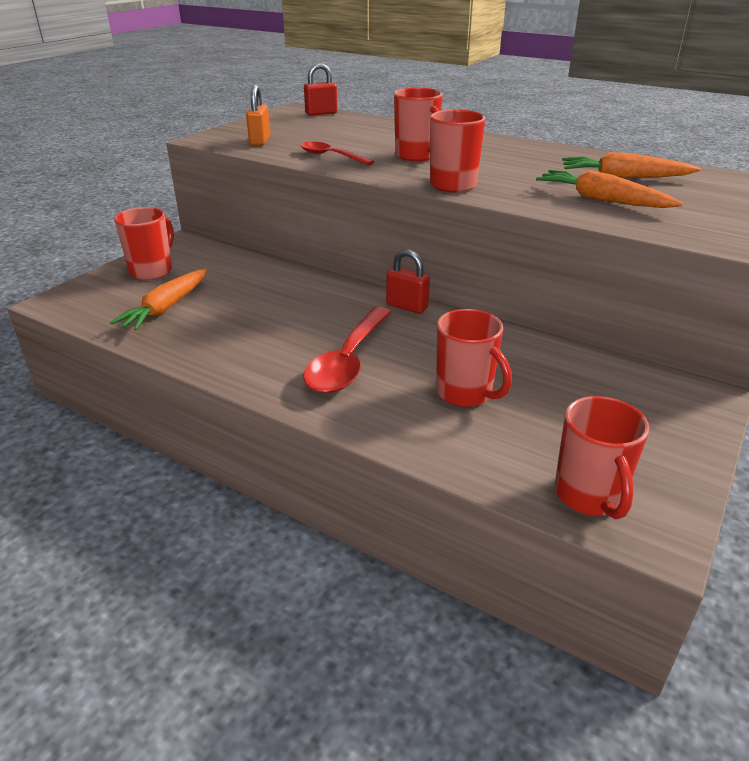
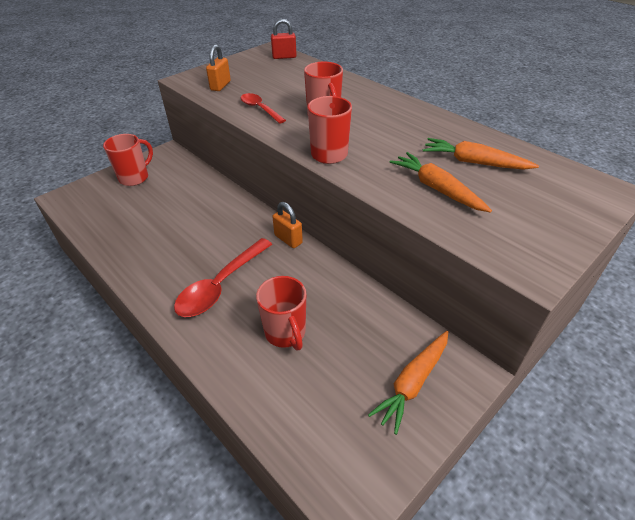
camera: 15 degrees right, 10 degrees up
orange carrot [110,268,208,331] -> orange carrot moved to [368,331,448,435]
red padlock [386,249,430,314] -> orange padlock [272,202,303,248]
red mug [555,396,650,519] -> none

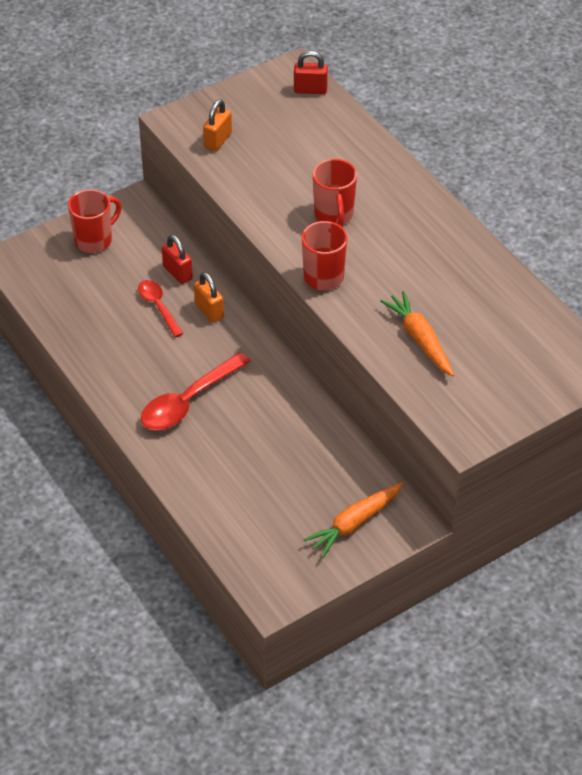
camera: 10 degrees right, 5 degrees up
red spoon [241,93,286,124] -> red spoon moved to [138,280,184,337]
red mug [256,276,306,351] -> none
orange padlock [272,202,303,248] -> orange padlock moved to [194,272,224,323]
orange carrot [423,138,539,170] -> none
none -> red padlock [162,235,193,284]

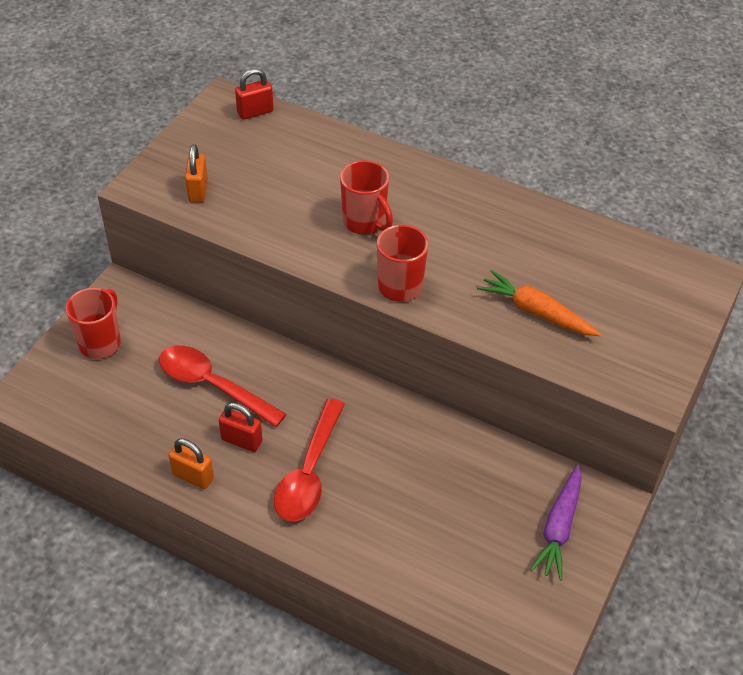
camera: 30 degrees left, 0 degrees up
red spoon [138,280,184,337] -> red spoon [159,345,287,427], size x1.64
red padlock [162,235,193,284] -> red padlock moved to [219,403,263,452]
orange padlock [194,272,224,323] -> orange padlock moved to [169,438,214,489]
orange carrot [303,482,403,558] -> purple carrot [530,464,582,580]

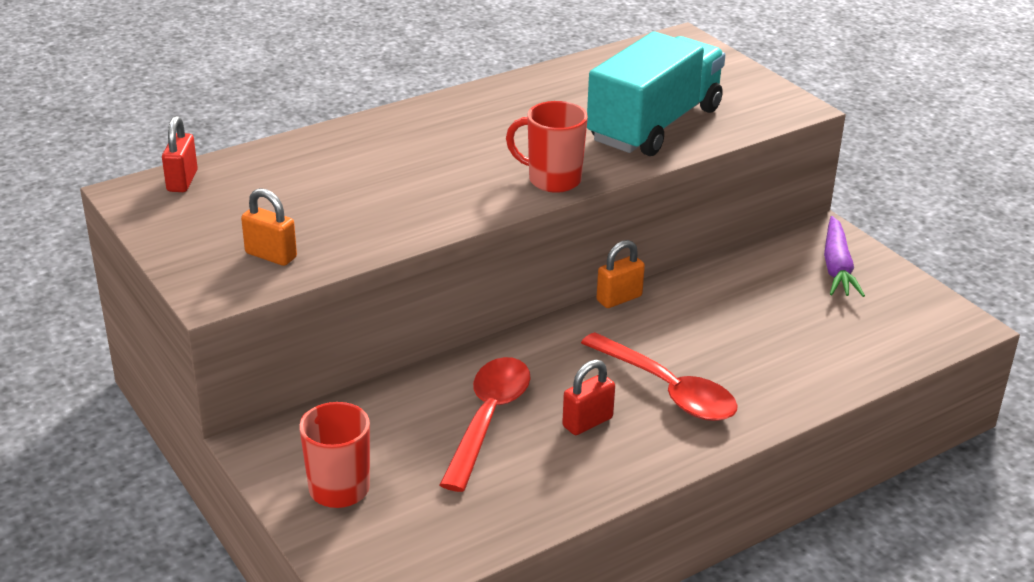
camera: 60 degrees left, 15 degrees down
red spoon [159,345,287,427] -> red spoon turned 135 degrees clockwise [439,357,531,492]
orange padlock [169,438,214,489] -> orange padlock moved to [596,240,645,308]
red mug [340,160,393,235] -> none
orange carrot [477,270,601,336] -> turquoise truck [587,32,725,156]
purple carrot [530,464,582,580] -> purple carrot turned 45 degrees clockwise [824,216,865,297]

